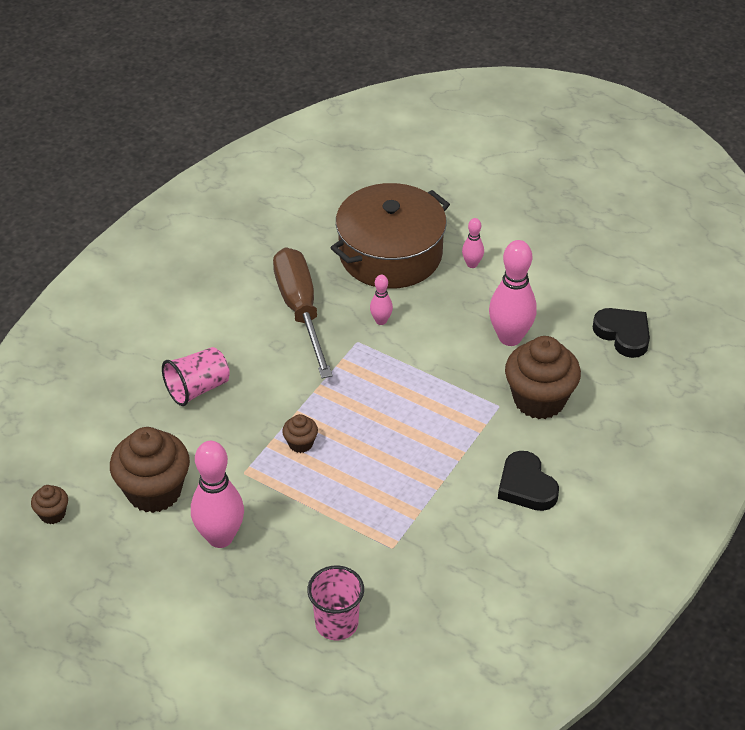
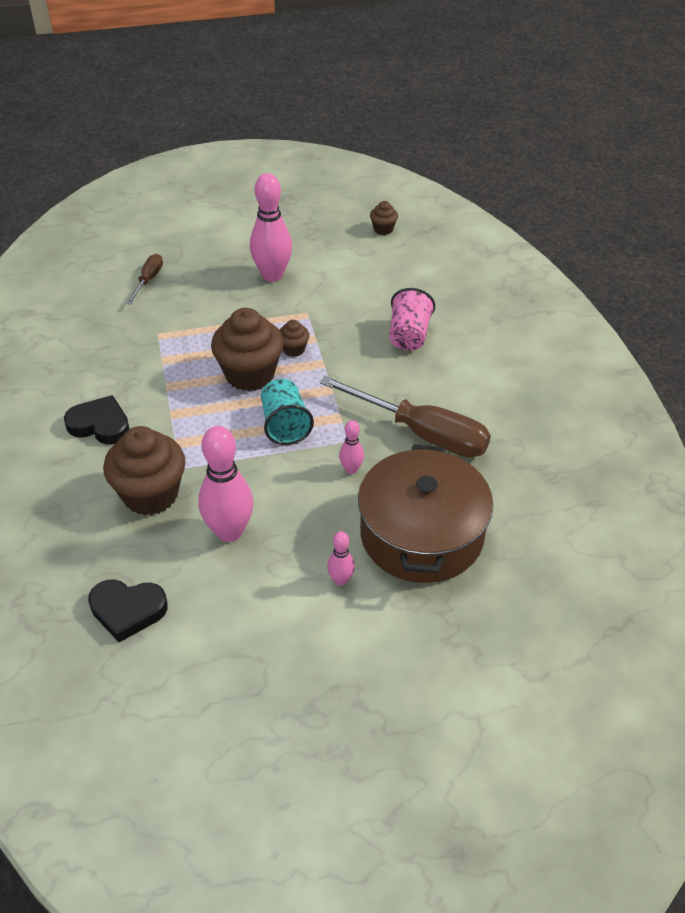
camera: 135 degrees right, 0 degrees up
brown cupcake [110,427,190,513] -> brown cupcake moved to [211,308,284,391]
pink cup [307,566,364,640] -> brown screwdriver [126,254,163,305]
none -> turquoise cup [261,379,314,445]

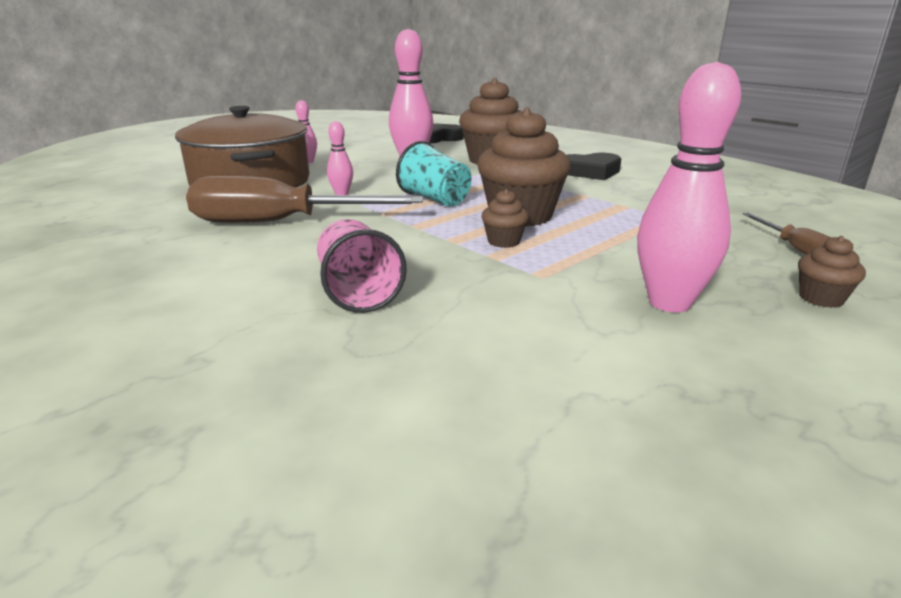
camera: 150 degrees right, 20 degrees down
brown cupcake [370,201,398,235] -> brown cupcake moved to [798,236,866,308]

